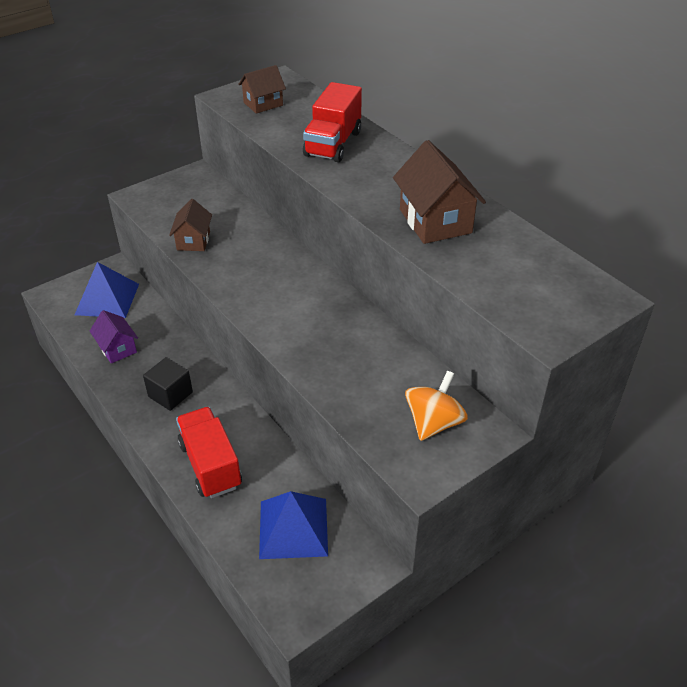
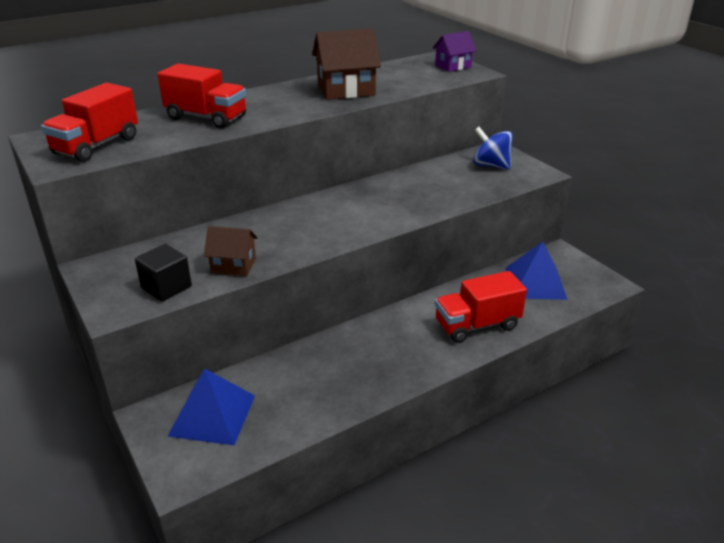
camera: 85 degrees left, 10 degrees down
purple house [90,310,138,364] -> purple house moved to [433,31,476,72]
black cube [143,357,193,411] -> black cube moved to [135,244,192,302]
brown house [238,65,286,114] -> red truck [41,83,138,162]
orange spinning top [405,371,468,441] -> blue spinning top [473,127,513,170]

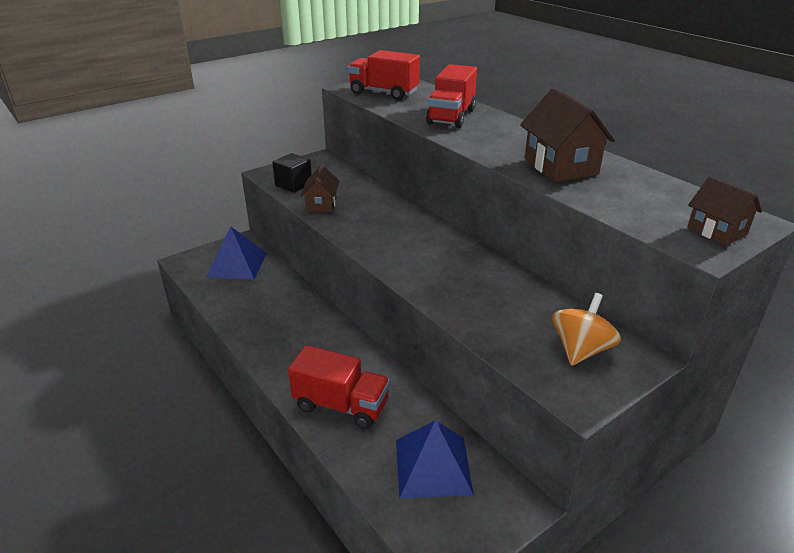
camera: 85 degrees right, 0 degrees up
purple house [433,31,476,72] -> brown house [687,176,762,246]
red truck [435,271,527,343] -> red truck turned 135 degrees clockwise [288,345,390,429]
blue spinning top [473,127,513,170] -> orange spinning top [552,293,621,366]

